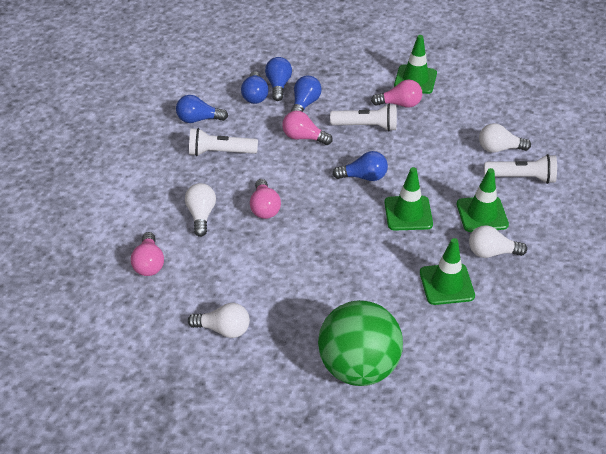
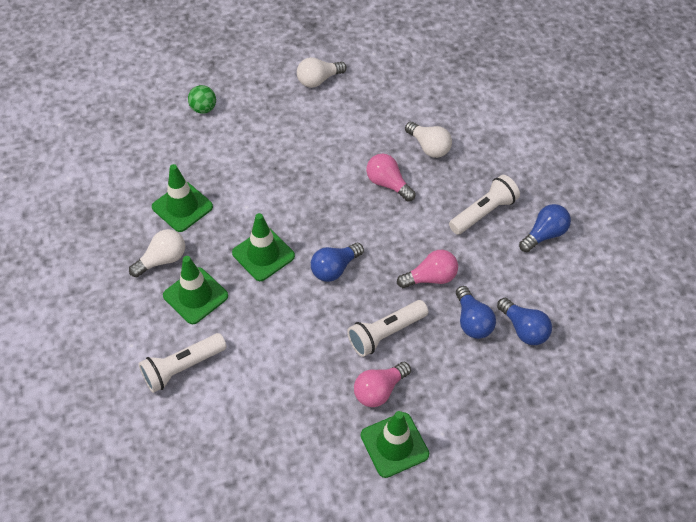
camera: 140 degrees right, 10 degrees up
pink light bulb [131,232,164,276] -> none
blue light bulb [241,71,269,104] -> none
green ball [318,300,403,386] -> green ball [188,85,216,114], size x0.40
white light bulb [479,123,531,153] -> none

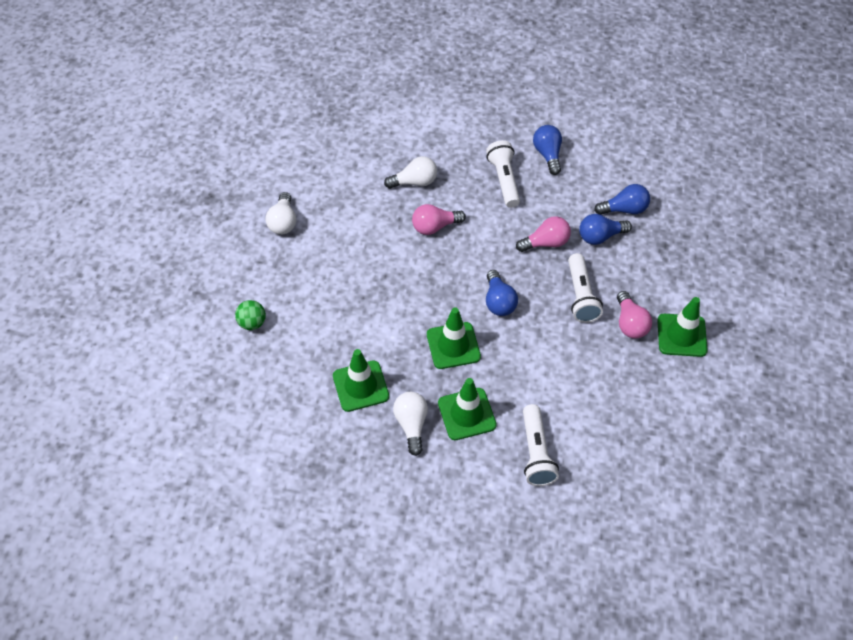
camera: 60 degrees left, 0 degrees up
pink light bulb [397,250,458,288] -> pink light bulb turned 60 degrees clockwise [516,216,571,252]
blue light bulb [456,286,496,339] -> blue light bulb turned 150 degrees clockwise [579,214,632,245]

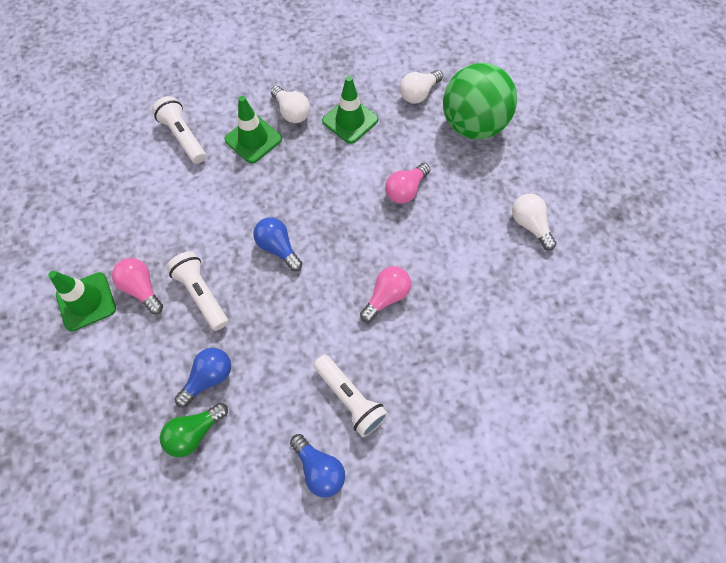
camera: 150 degrees right, 10 degrees up
green ball [235,300,266,330] -> green ball [443,63,517,139], size x2.49
white light bulb [384,156,437,189] -> white light bulb moved to [400,70,443,104]
green traffic cone [427,307,481,369] -> none
pink light bulb [516,216,571,252] -> pink light bulb moved to [385,163,430,204]
blue light bulb [594,184,650,215] -> green light bulb [160,403,228,457]

